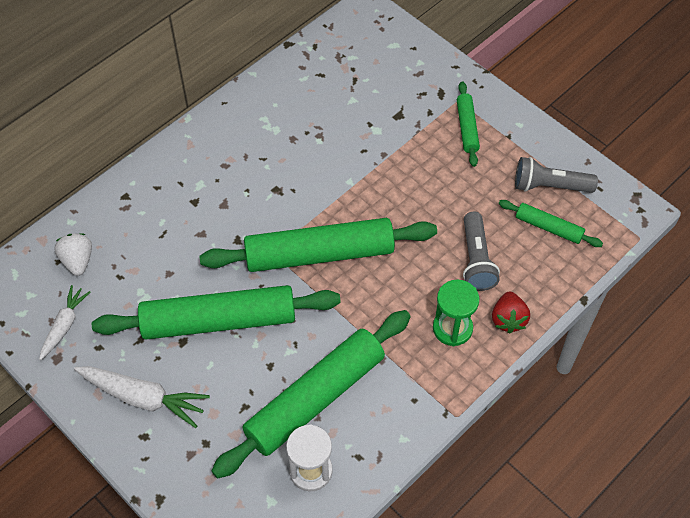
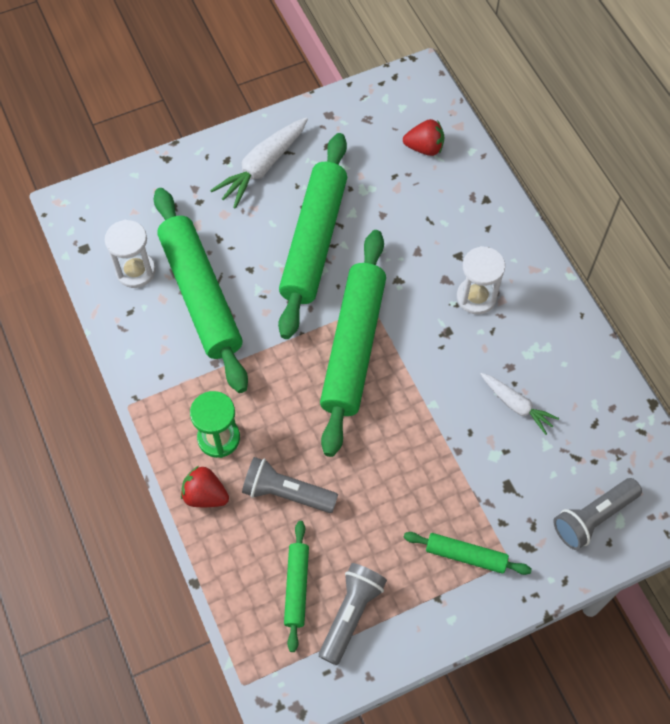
camera: 110 degrees right, 5 degrees up
white carrot [39,285,90,360] -> white carrot moved to [480,373,559,435]
white strawberry [55,233,92,276] -> red strawberry [403,119,445,156]
green rolling pin [499,200,603,247] -> green rolling pin turned 45 degrees counterclockwise [284,521,309,652]
none -> white hourglass [457,246,505,314]
none -> grey flashlight [553,478,642,550]

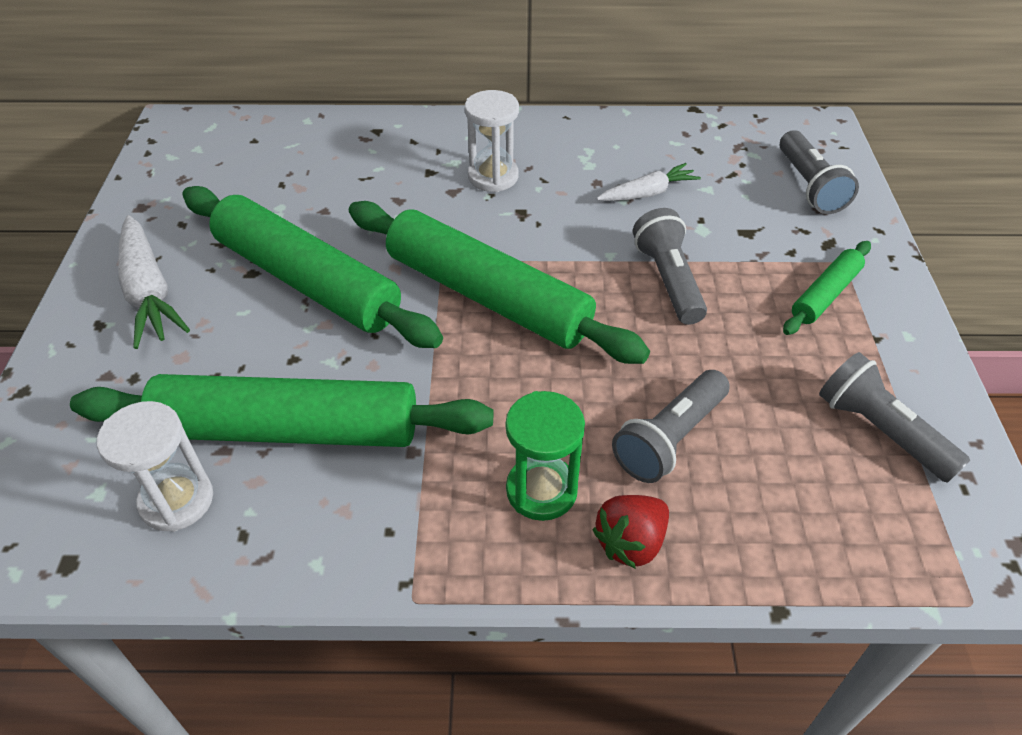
camera: 65 degrees left, 15 degrees down
green rolling pin [284,521,309,652] -> none
red strawberry [403,119,445,156] -> none
none -> grey flashlight [633,208,707,325]

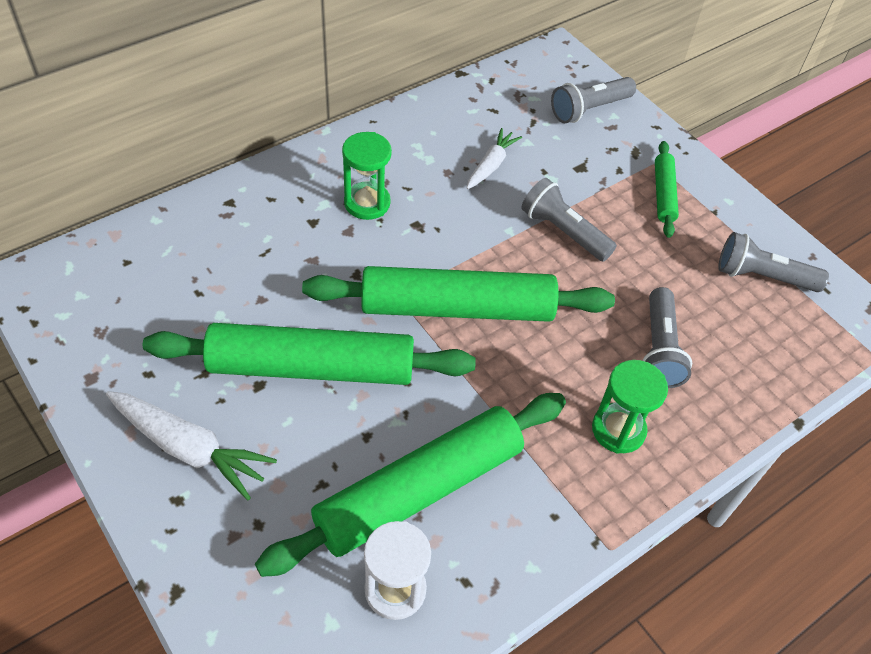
camera: 40 degrees left, 5 degrees up
white hourglass [465,90,519,192] -> green hourglass [342,132,392,220]
red strawberry [592,495,669,569] -> none
grey flashlight [780,130,859,214] -> grey flashlight turned 105 degrees clockwise [551,77,636,123]

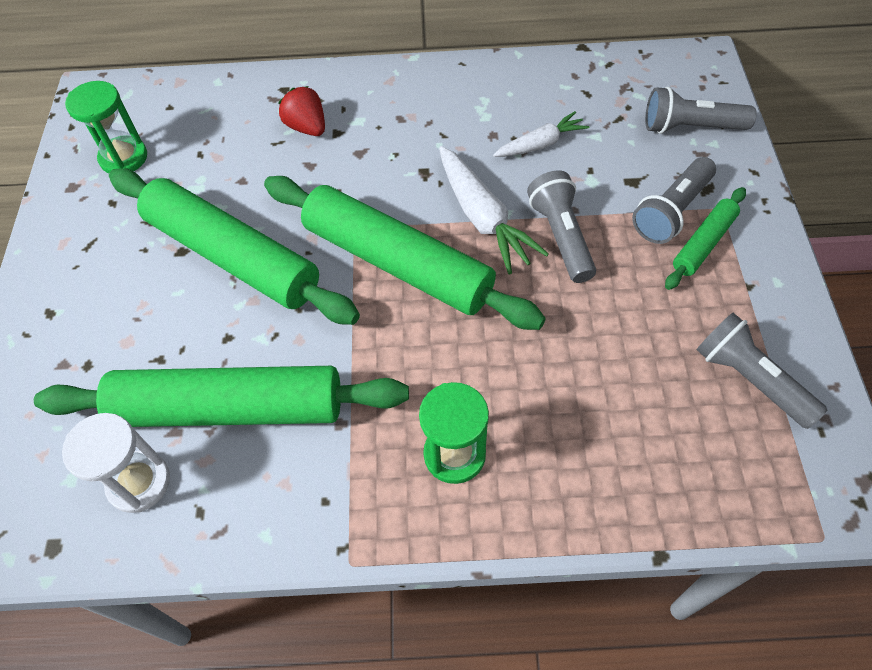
camera: 40 degrees right, 5 degrees up
white carrot [106,391,277,501] -> white carrot moved to [439,146,549,274]
green hourglass [342,132,392,220] -> green hourglass moved to [65,81,147,173]
grey flashlight [642,287,692,388] -> grey flashlight moved to [632,157,716,244]
none -> red strawberry [279,86,325,136]

